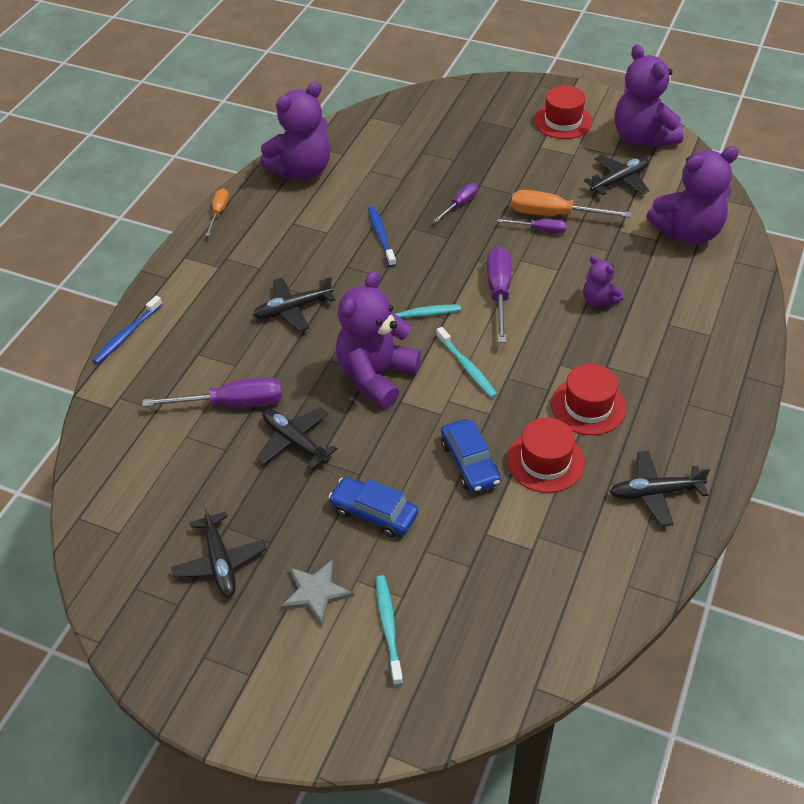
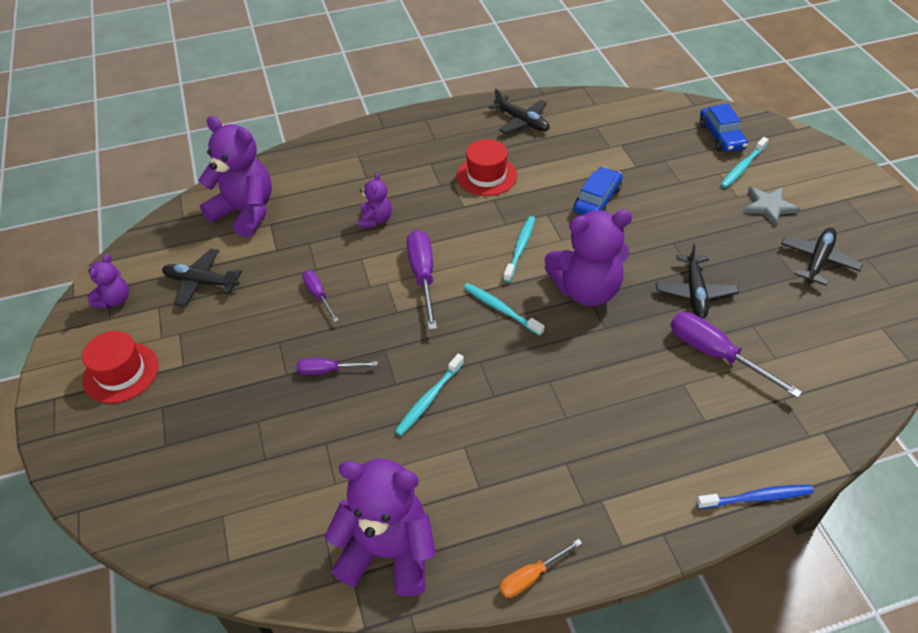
camera: 130 degrees left, 0 degrees up
black plane [253,276,335,331] -> none
blue car [328,477,418,537] -> blue car moved to [700,104,748,152]
blue toothbrush [368,206,396,267] -> turquoise toothbrush [395,354,464,436]
purple screwdriver [487,246,511,343] -> purple screwdriver turned 120 degrees clockwise [407,230,437,330]
red hat [507,417,585,493] -> none
orange screwdriver [511,190,632,218] -> none
purple teddy bear [615,44,684,148] -> purple teddy bear [87,254,129,309], size x0.51

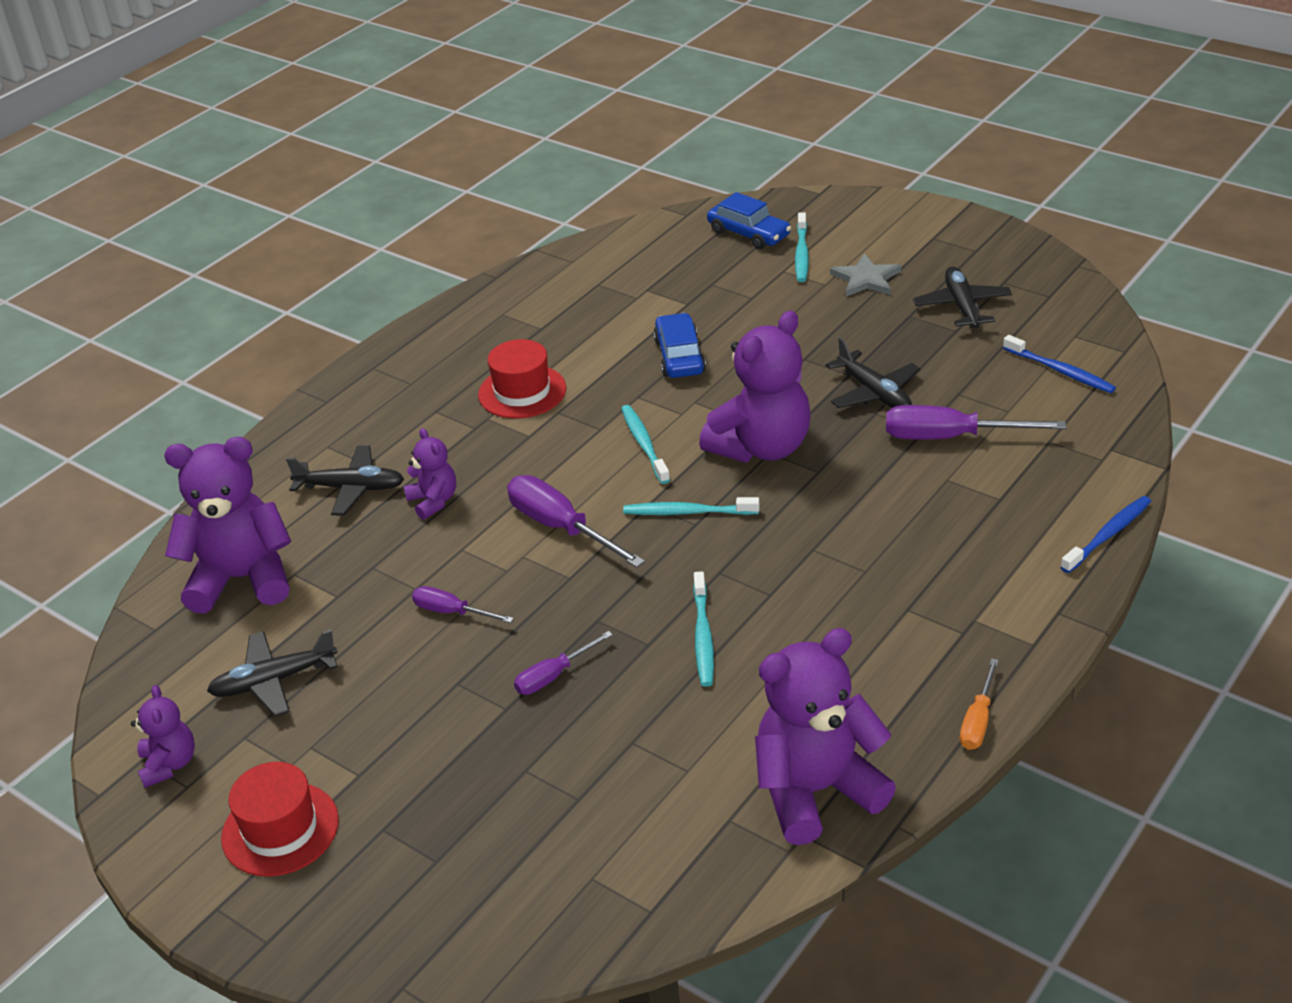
camera: 35 degrees left, 10 degrees down
black plane [489,88,549,134] -> black plane moved to [286,445,404,516]
none -> blue toothbrush [1003,335,1116,393]

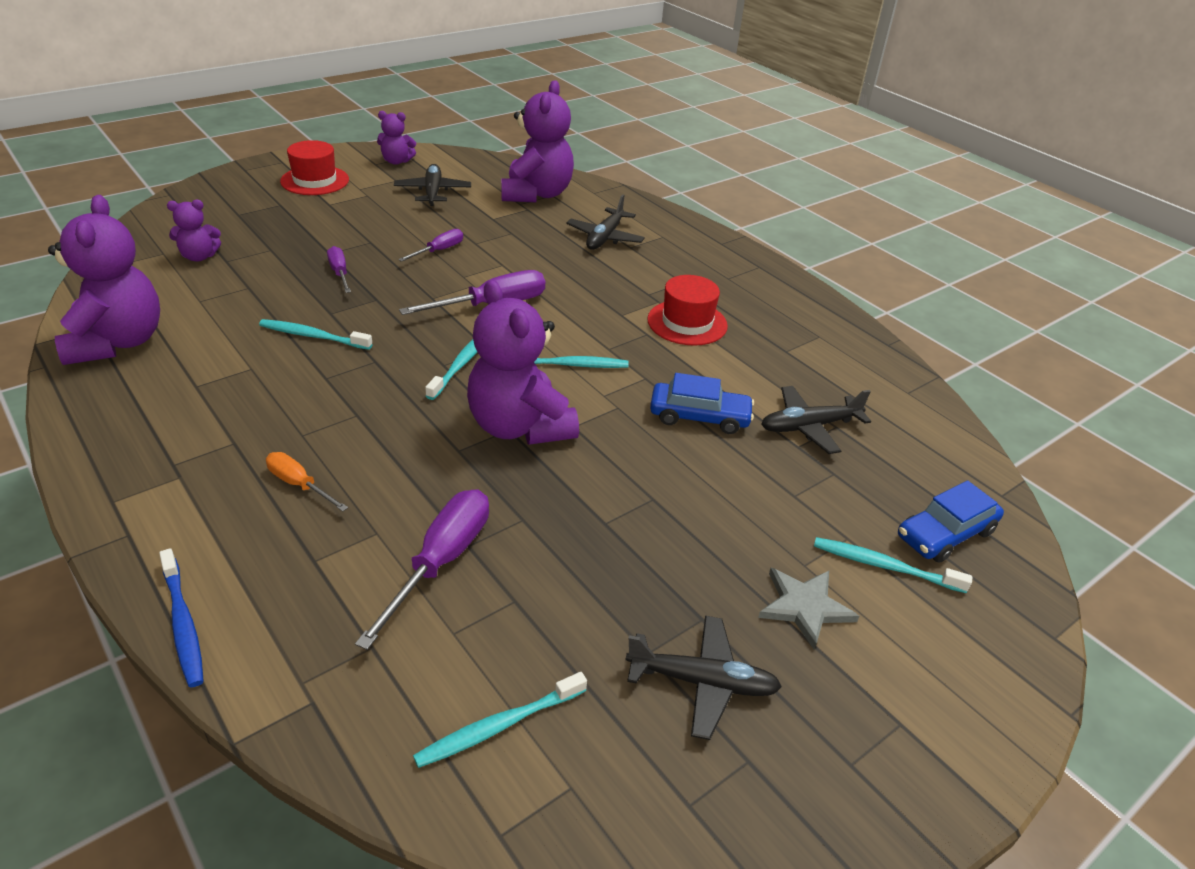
camera: 100 degrees right, 0 degrees up
purple teddy bear [404,428,456,520] -> purple teddy bear moved to [167,200,221,262]
black plane [826,337,921,408] -> black plane moved to [761,386,871,454]
orange screwdriver [960,658,999,750] -> orange screwdriver moved to [266,452,348,512]
blue toothbrush [1003,335,1116,393] -> turquoise toothbrush [413,672,587,768]

